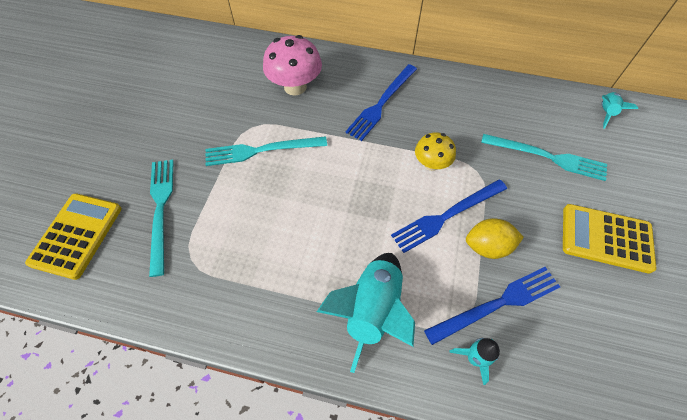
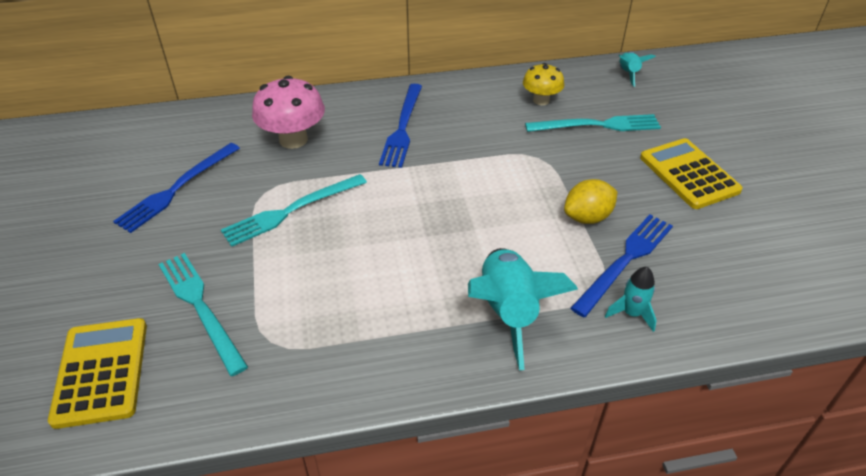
camera: 25 degrees left, 15 degrees down
blue fork [391,179,507,253] -> blue fork moved to [113,143,240,233]
yellow mushroom [415,132,456,171] -> yellow mushroom moved to [523,63,564,105]
yellow calculator [563,204,656,274] -> yellow calculator turned 75 degrees clockwise [640,138,743,209]

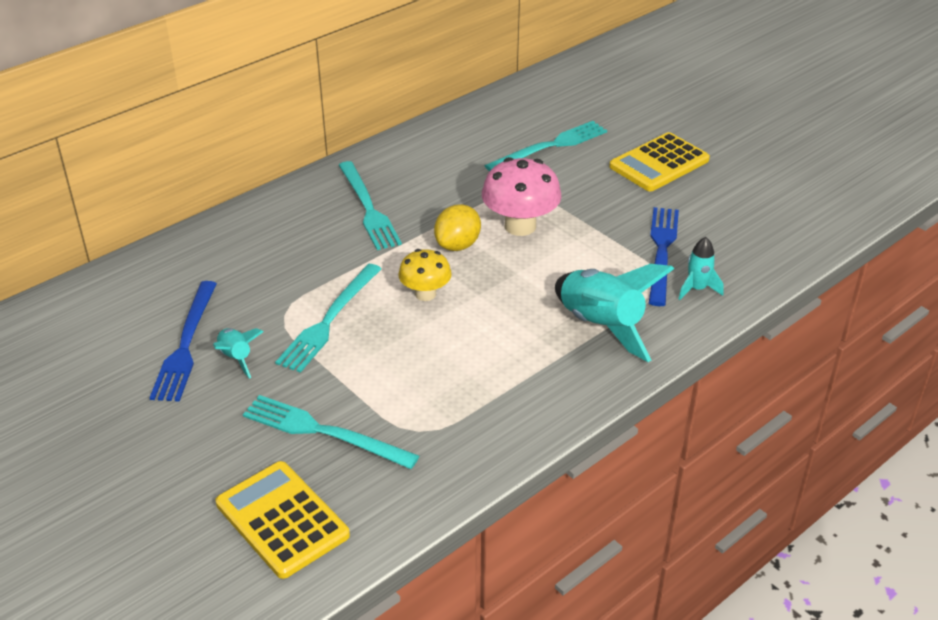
camera: 30 degrees left, 5 degrees down
pink mushroom [252,76,325,149] -> pink mushroom moved to [482,157,561,236]
blue fork [379,84,422,168] -> turquoise fork [339,161,402,250]
yellow mushroom [523,63,564,105] -> yellow mushroom moved to [398,249,452,301]
yellow lemon [564,179,617,224] -> yellow lemon moved to [434,204,481,251]
turquoise rocket [619,51,656,87] -> turquoise rocket moved to [213,328,263,379]
yellow calculator [640,138,743,209] -> yellow calculator turned 75 degrees counterclockwise [609,132,710,191]

